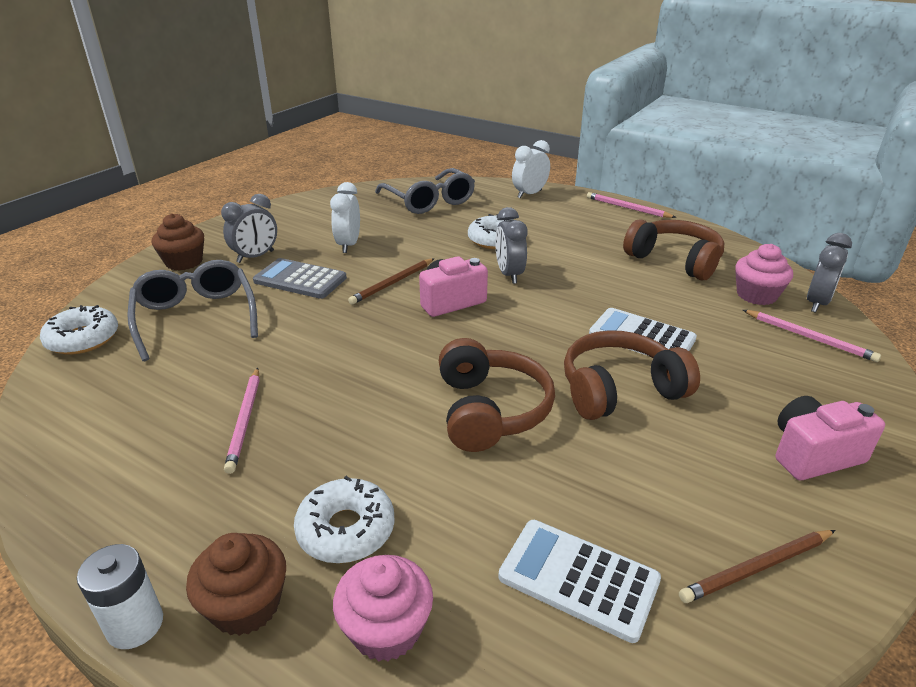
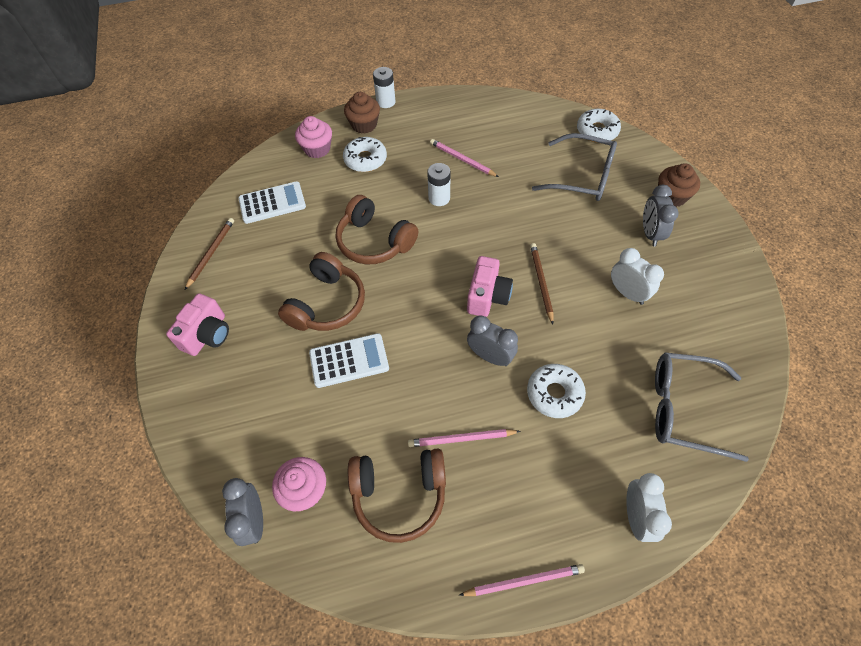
camera: 135 degrees right, 25 degrees up
grey calculator [253,258,347,299] -> none
pink pencil [743,310,881,362] -> pink pencil moved to [408,429,521,447]
none -> white battery [427,163,450,206]

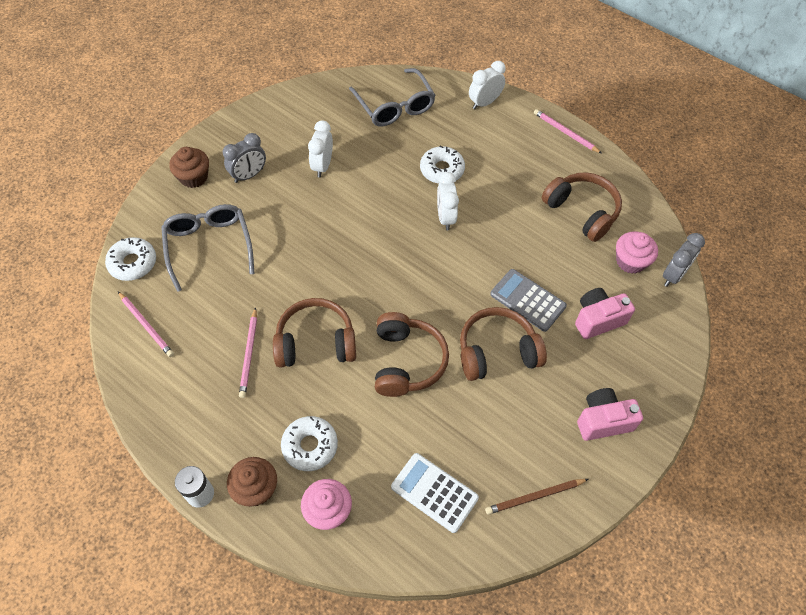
camera: 130 degrees left, 0 degrees up
white calculator [309,333,389,388] -> grey calculator [490,269,567,332]
pink pencil [408,429,521,447] -> pink pencil moved to [118,292,174,357]
white battery [427,163,450,206] -> brown headphones [273,298,356,368]
pink camera [467,256,513,317] -> pink camera moved to [575,288,635,339]
grey clock [467,315,518,366] -> white clock [437,172,459,230]
brown pencil [530,243,554,324] -> none

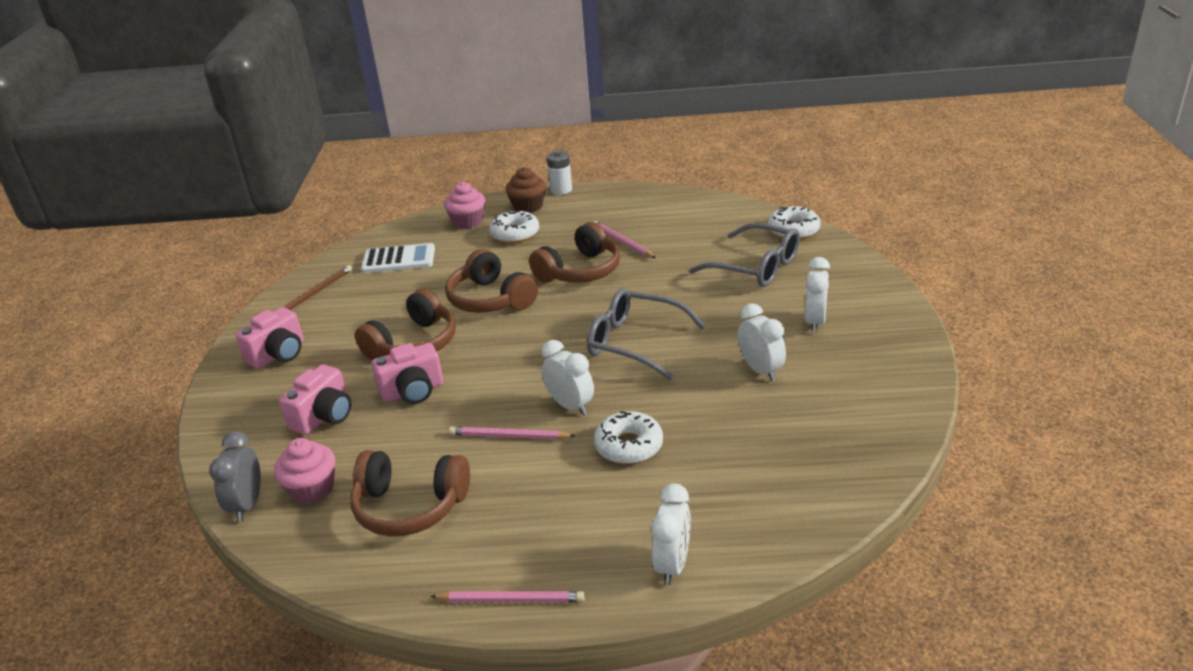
camera: 145 degrees right, 25 degrees down
pink pencil [118,292,174,357] -> pink pencil moved to [449,426,575,439]
brown cupcake [169,147,209,188] -> none
grey clock [223,133,266,183] -> white clock [804,257,830,333]
grey glasses [349,68,436,126] -> grey glasses moved to [587,288,706,380]
grey calculator [490,269,567,332] -> pink camera [372,343,443,404]

